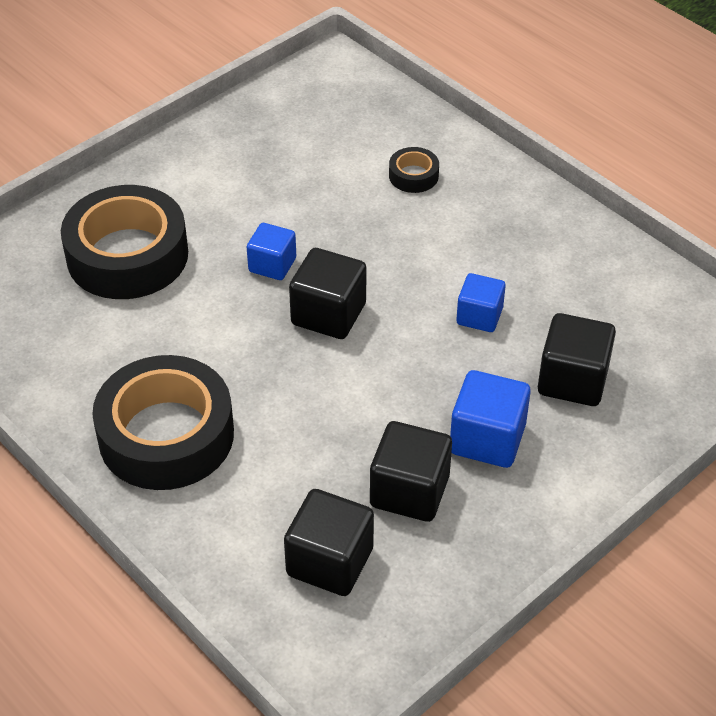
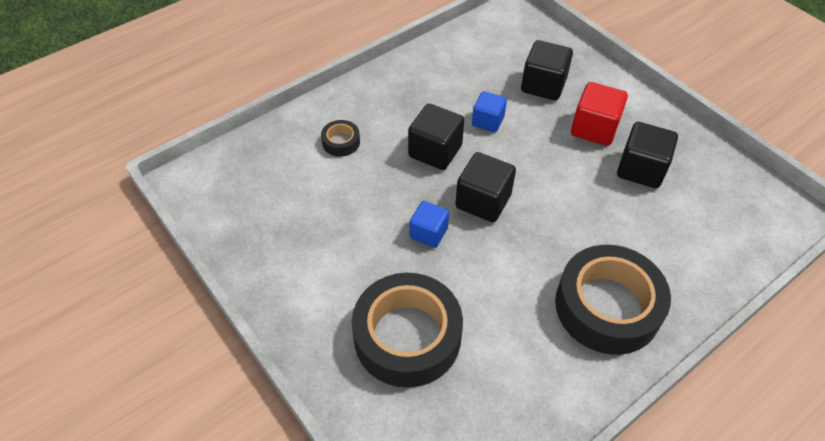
camera: 85 degrees left, 5 degrees up
black cube [284,489,374,596] -> black cube moved to [408,104,464,170]
blue cube [450,370,531,468] -> red cube [571,82,628,146]

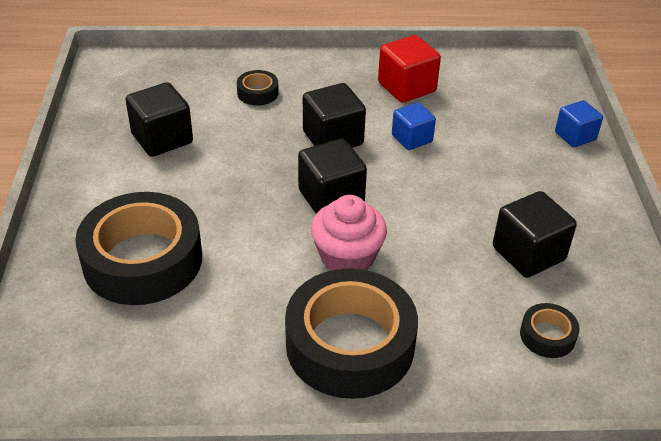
camera: 35 degrees right, 10 degrees down
blue cube [410,201,449,248] -> blue cube moved to [555,100,603,147]
black cube [521,40,573,100] -> black cube moved to [125,82,193,157]
red cube [571,82,628,146] -> red cube moved to [378,35,441,103]
none -> pink cupcake [311,195,387,271]
none -> black tape [520,303,580,358]

